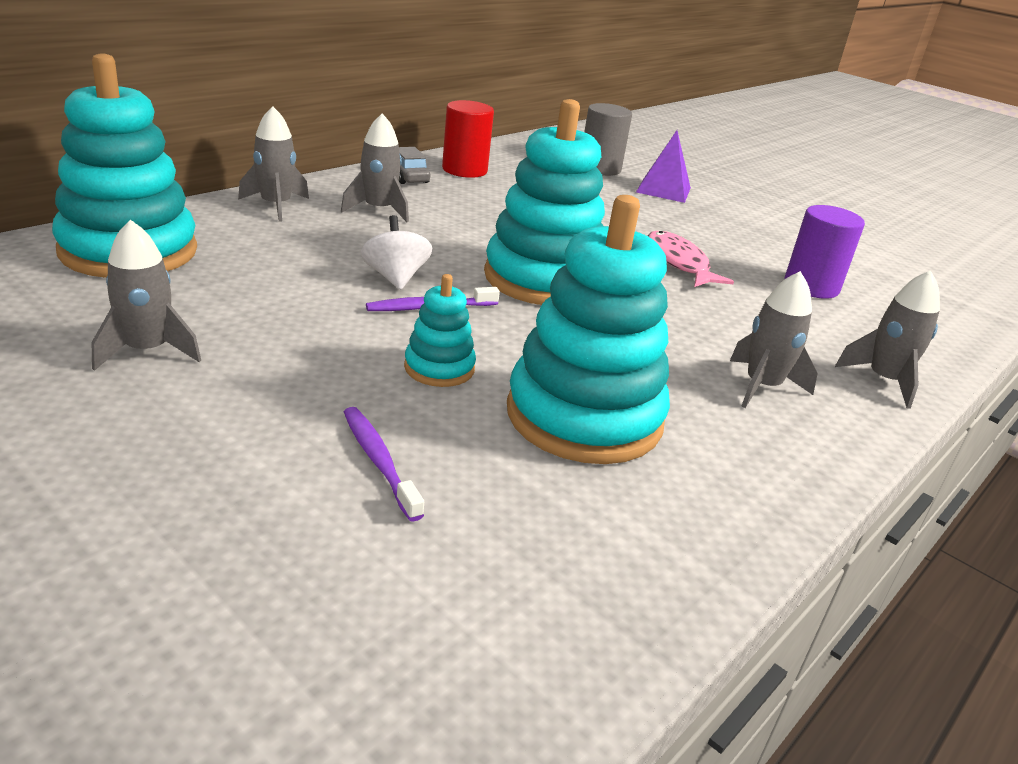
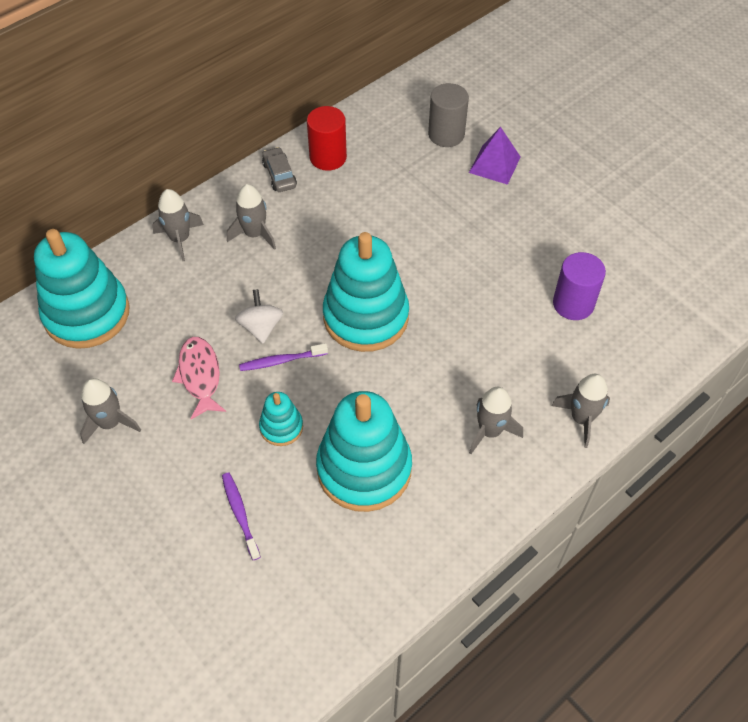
camera: 10 degrees right, 25 degrees up
pink fish [648,231,734,287] -> pink fish moved to [172,337,226,419]

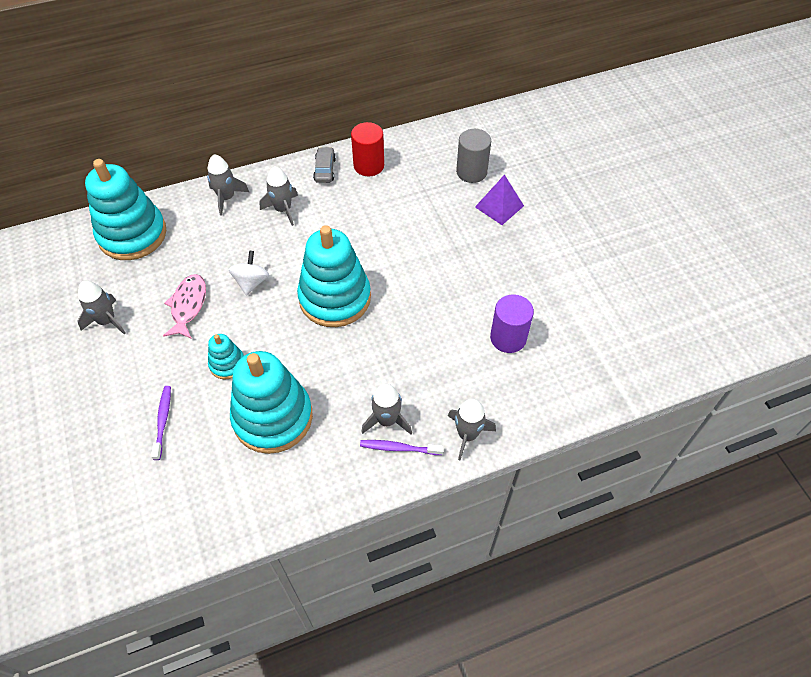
camera: 20 degrees right, 0 degrees up
purple toothbrush [239,343,328,371] -> purple toothbrush moved to [360,440,443,455]

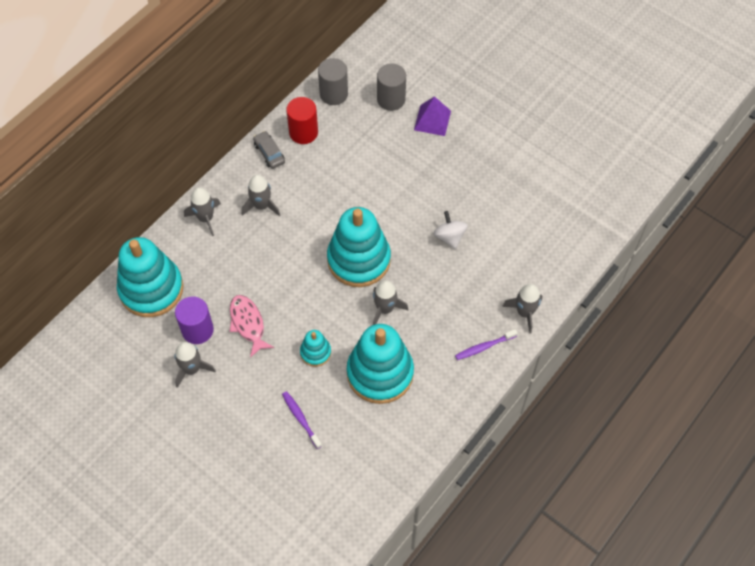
camera: 30 degrees left, 5 degrees up
white spinning top [229,251,269,295] -> white spinning top moved to [434,211,468,249]
grey rocket [361,384,412,434] -> grey rocket moved to [373,280,408,325]
purple cylinder [490,294,534,353] -> purple cylinder moved to [175,296,214,344]
none -> grey cylinder [318,58,348,105]

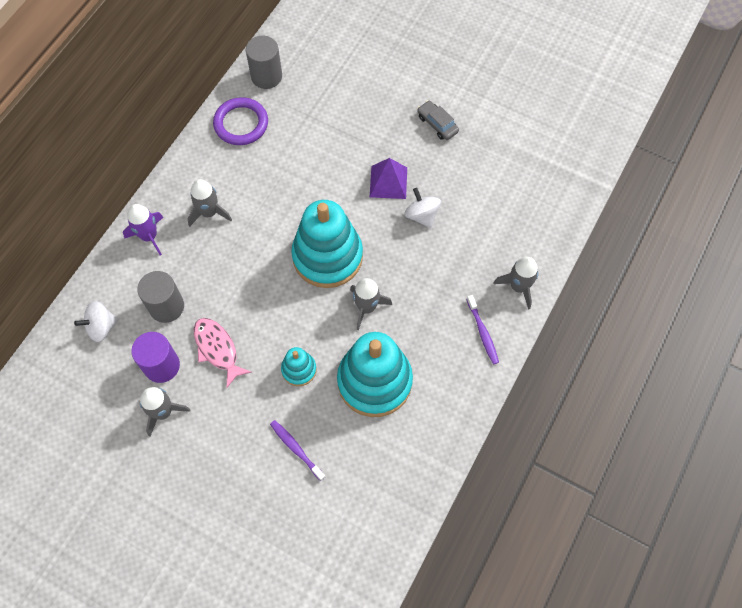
camera: 10 degrees left, 5 degrees up
turquoise stacking toy [117,237,183,317] -> white spinning top [74,301,118,342]
grey rocket [184,187,221,236] -> purple rocket [123,204,164,256]
grey car [253,131,285,169] -> grey car moved to [417,100,459,140]
red cylinder [286,97,318,144] -> purple ring [213,97,268,145]
grey cylinder [377,64,406,111] -> grey cylinder moved to [137,271,184,323]
purple pyramid [414,96,451,136] -> purple pyramid moved to [370,158,407,199]
purple toothbrush [455,329,518,360] -> purple toothbrush turned 75 degrees counterclockwise [466,295,499,364]

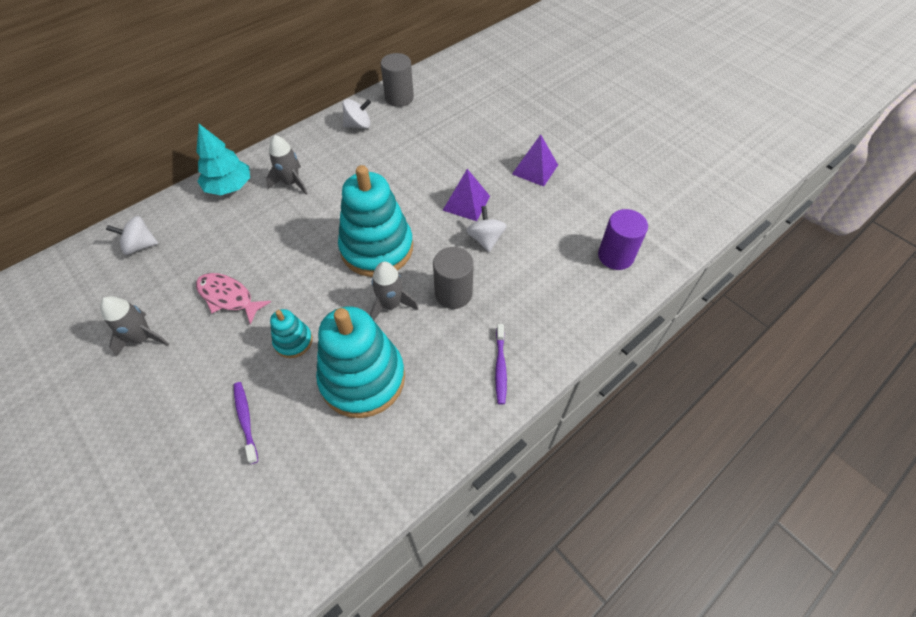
camera: 20 degrees right, 10 degrees down
purple rocket [123,204,164,256] -> turquoise tree [196,124,250,195]
purple cylinder [131,332,180,383] -> purple cylinder moved to [598,209,648,270]
grey cylinder [137,271,184,323] -> grey cylinder moved to [433,247,474,309]
pink fish [194,318,251,388] -> pink fish turned 45 degrees counterclockwise [196,273,271,325]
purple ring [213,97,268,145] -> white spinning top [343,99,371,129]
grey car [417,100,459,140] -> purple pyramid [512,134,558,187]
grey rocket [493,257,539,310] -> none

